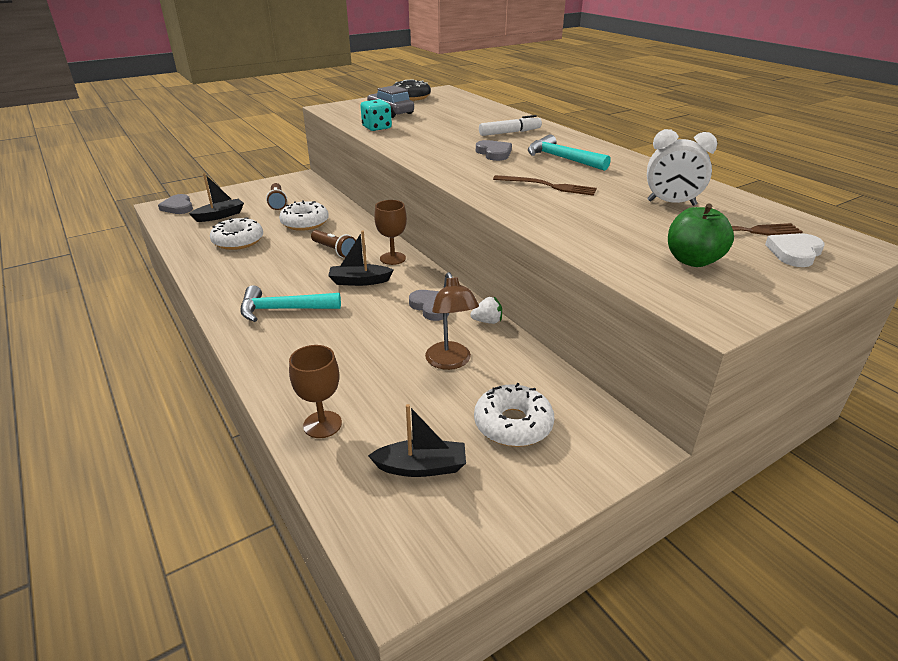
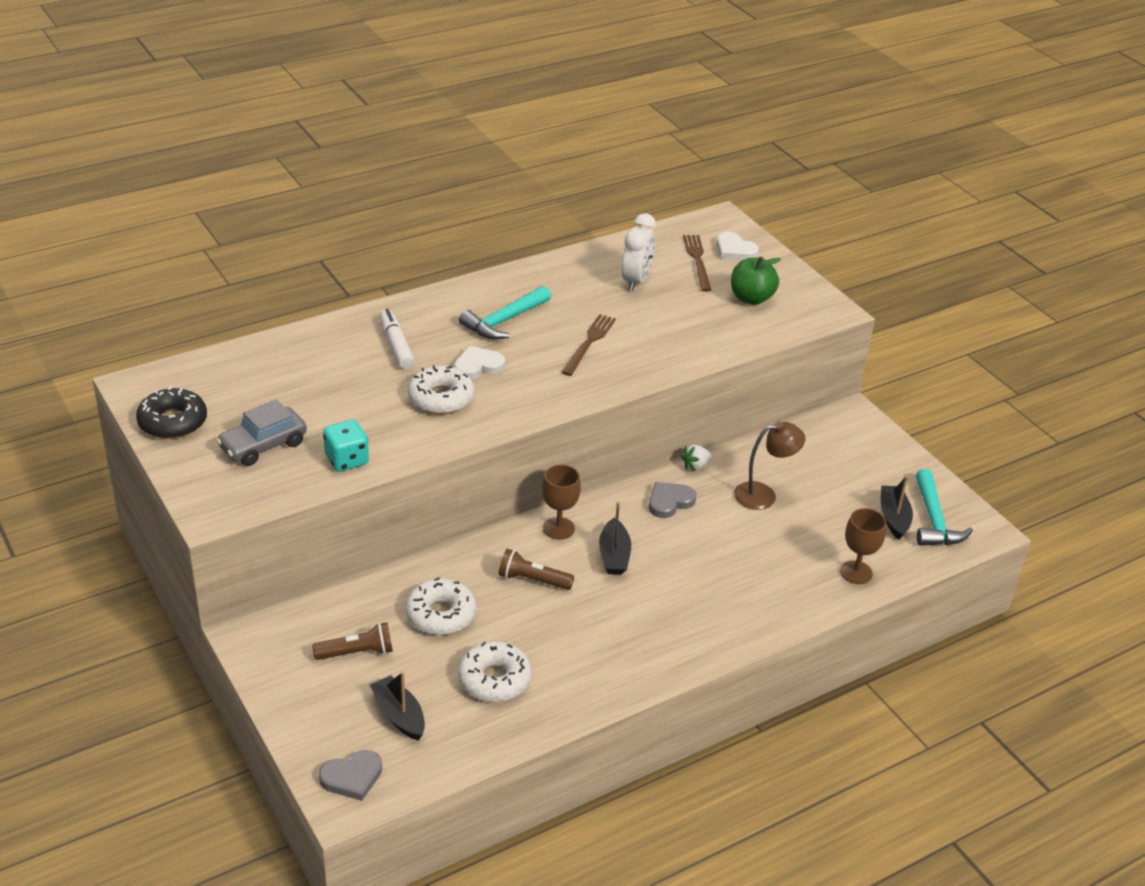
camera: 90 degrees left, 5 degrees up
turquoise hammer [240,285,341,322] -> turquoise hammer moved to [916,469,973,546]
brown flashlight [311,230,356,258] -> brown flashlight turned 120 degrees counterclockwise [499,549,574,590]
white strawberry [470,297,502,324] -> white strawberry turned 120 degrees counterclockwise [681,444,712,471]
white donut [474,383,554,447] -> white donut moved to [408,365,474,414]
grey heart [476,140,512,161] -> white heart [454,346,505,380]

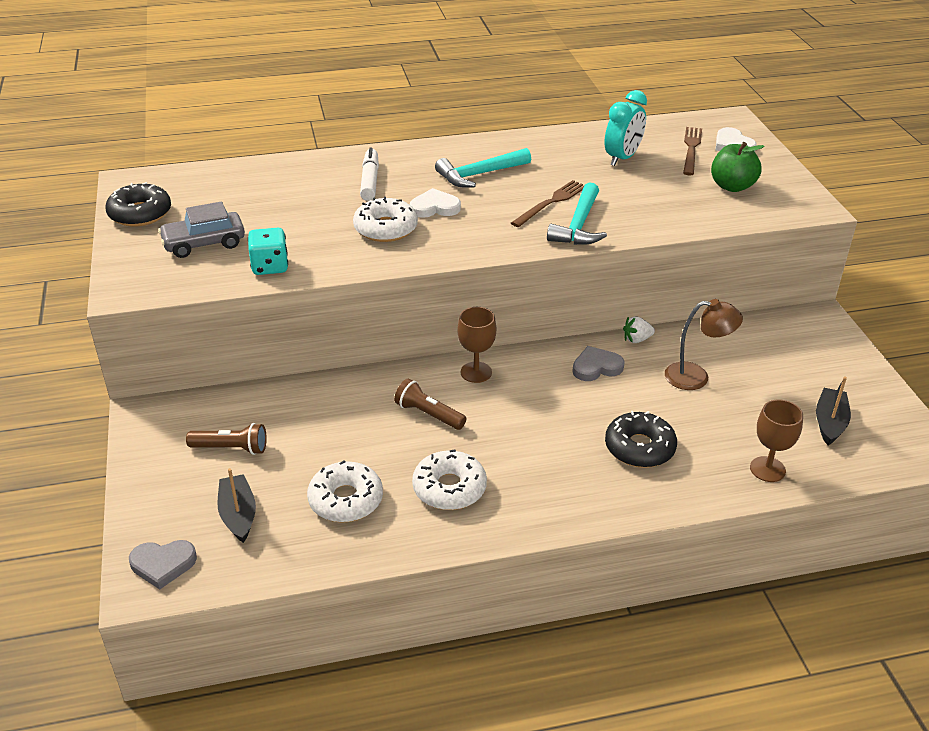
camera: 20 degrees right, 0 degrees up
white donut [406,577,476,635] -> white donut moved to [412,449,487,510]
black boat [599,501,631,575] -> none
white clock [622,213,656,291] -> turquoise clock [604,90,647,166]
turquoise hammer [916,469,973,546] -> turquoise hammer moved to [547,182,607,245]
none -> black donut [605,411,677,468]

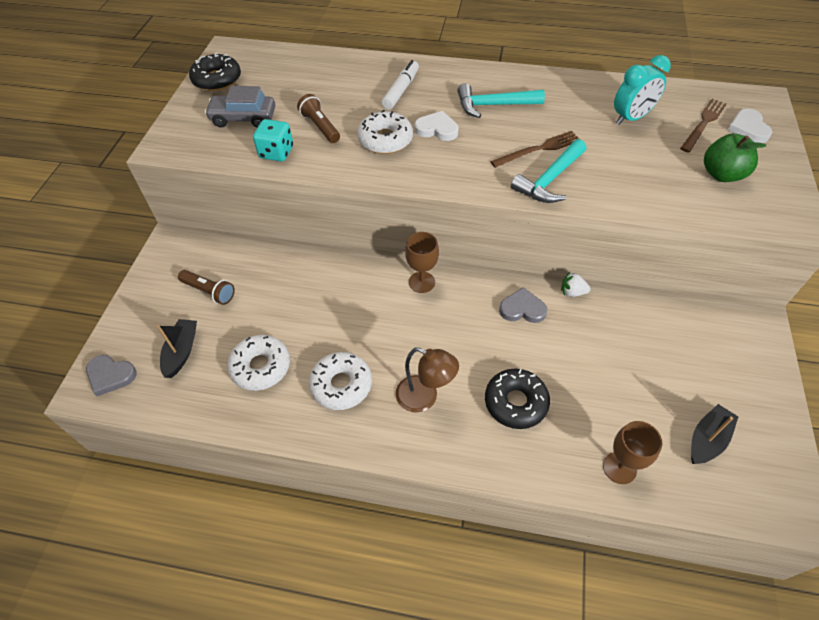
camera: 25 degrees right, 15 degrees up
brown flashlight [394,379,467,430] -> brown flashlight moved to [297,94,340,143]
brown lamp [665,299,743,390] -> brown lamp moved to [395,347,459,413]

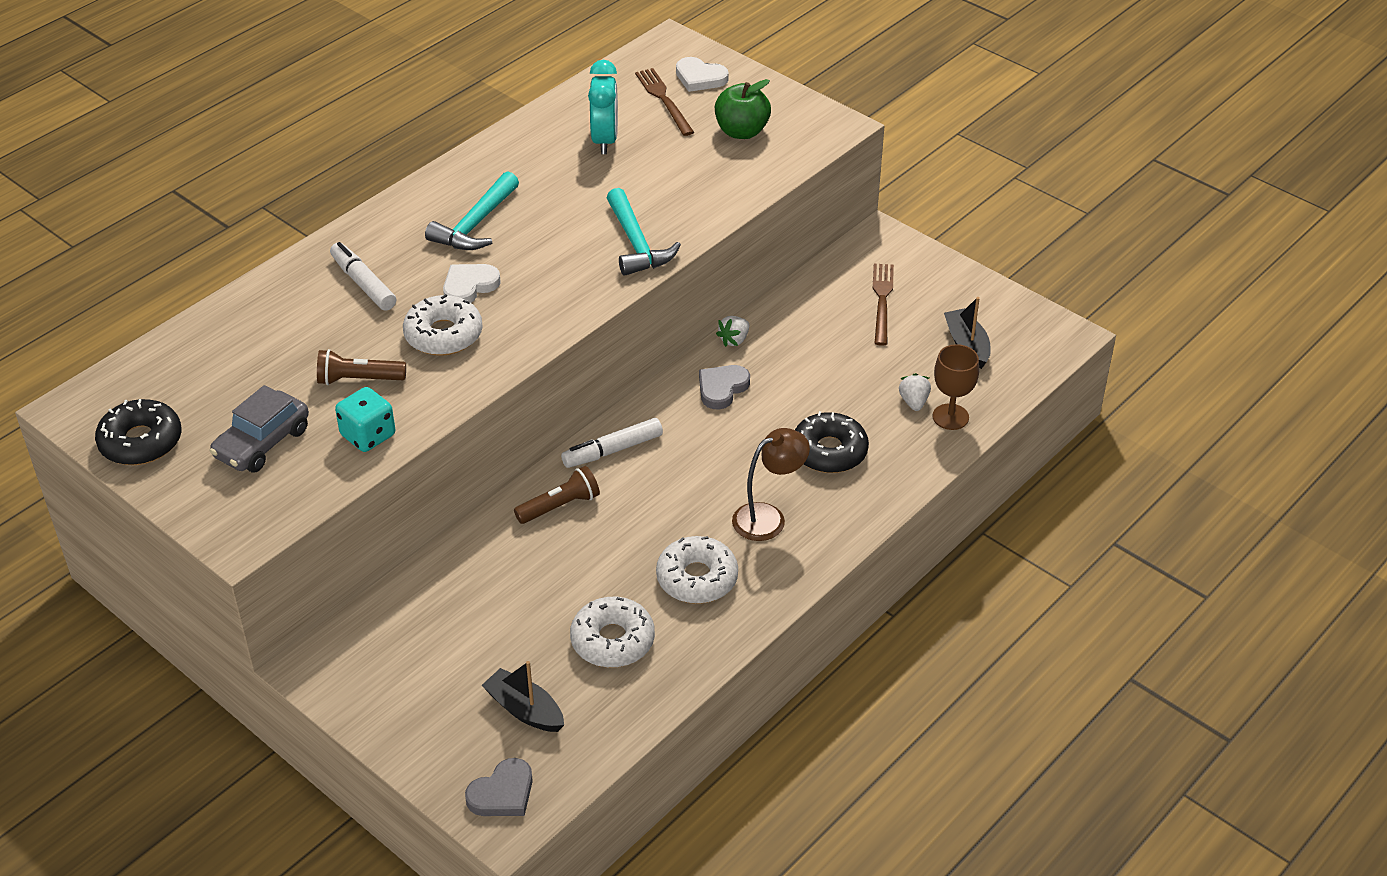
camera: 60 degrees left, 10 degrees down
brown flashlight [178,270,235,305] -> brown flashlight moved to [514,466,600,524]
brown goblet [405,232,439,293] -> white marker [561,418,663,468]
brown fork [490,131,581,168] -> brown fork moved to [873,264,894,346]
none -> white strawberry [899,373,931,411]

